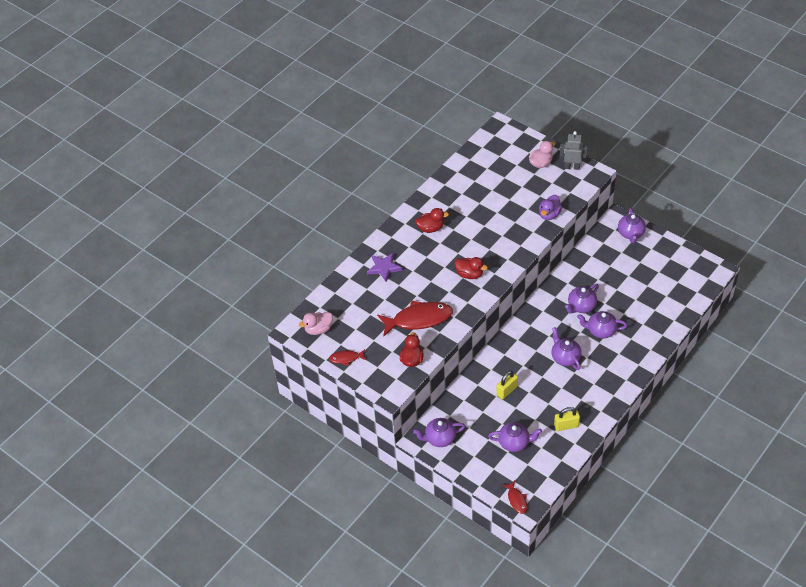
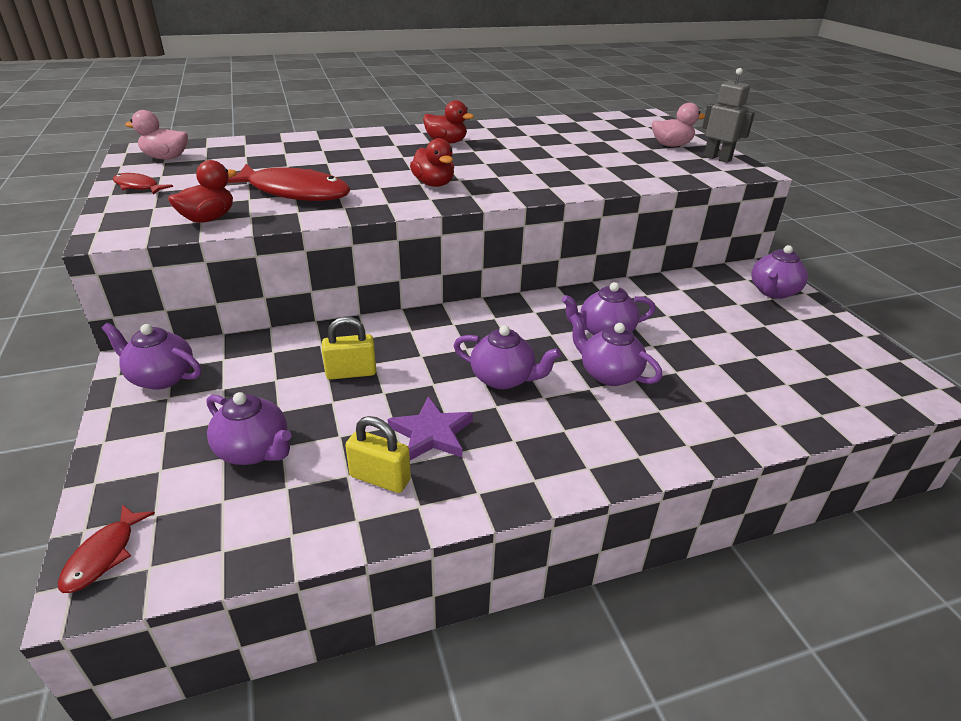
camera: 30 degrees right, 15 degrees down
purple star [367,253,403,282] -> purple star moved to [388,396,473,460]
purple duck [539,195,562,220] -> none
purple teapot [552,327,581,370] -> purple teapot turned 105 degrees clockwise [453,325,561,389]

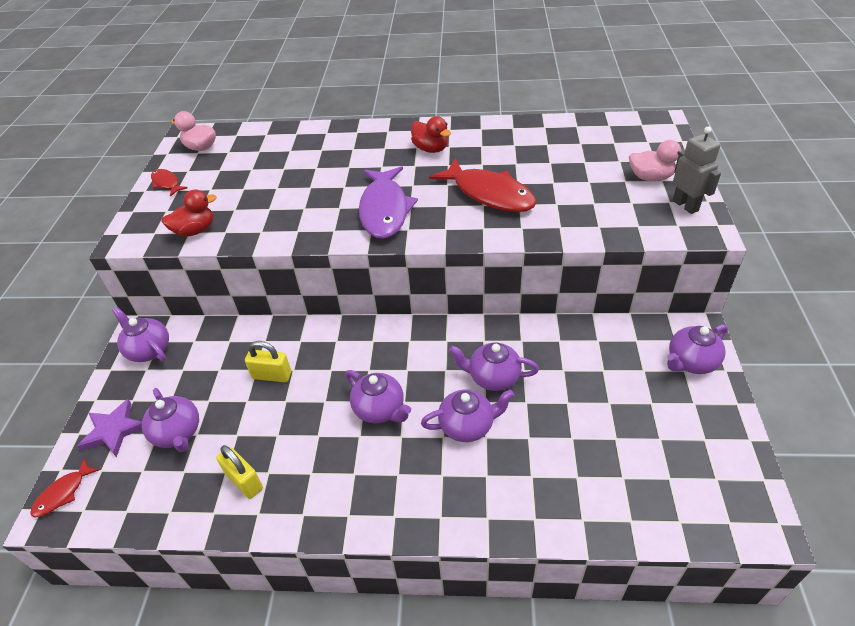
camera: 25 degrees right, 10 degrees up
red fish [228,164,351,201] -> red fish moved to [429,158,537,212]
purple star [388,396,473,460] -> purple star moved to [77,399,142,457]
red duck [410,138,454,187] -> purple fish [359,166,418,239]
purple teapot [569,313,662,386] -> purple teapot turned 105 degrees clockwise [421,389,514,442]

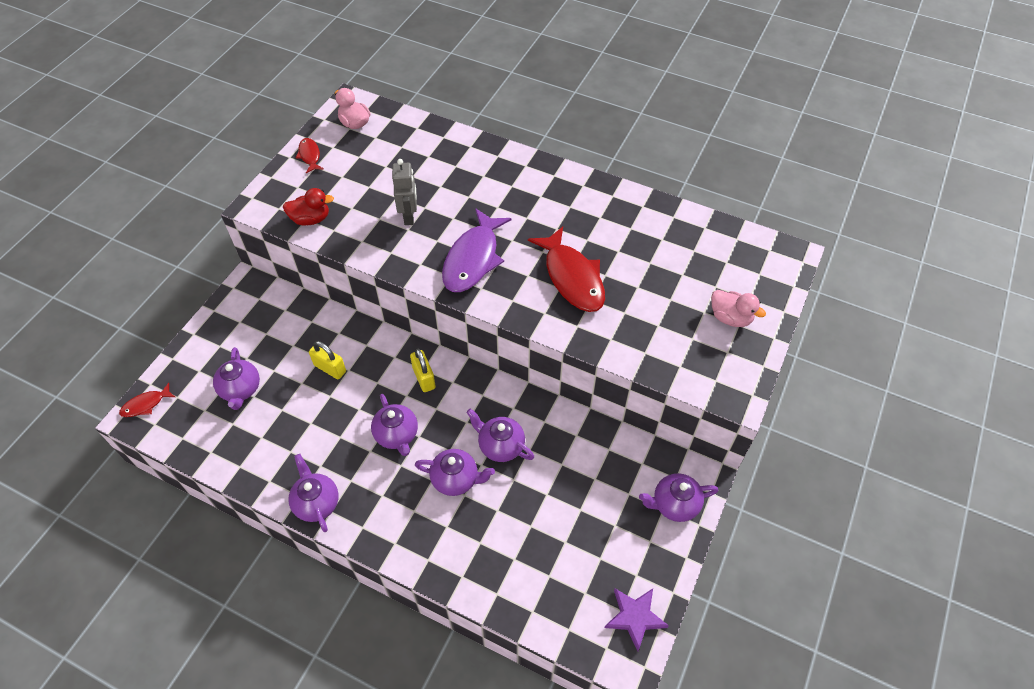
camera: 20 degrees right, 10 degrees up
purple star [77,399,142,457] -> purple star moved to [604,589,669,651]
purple teapot [112,307,169,362] -> purple teapot moved to [288,454,339,532]
yellow padlock [216,445,263,499] -> yellow padlock moved to [410,349,436,392]
red duck [411,116,451,153] -> none
grey robot [673,126,721,214] -> grey robot moved to [392,159,417,225]

